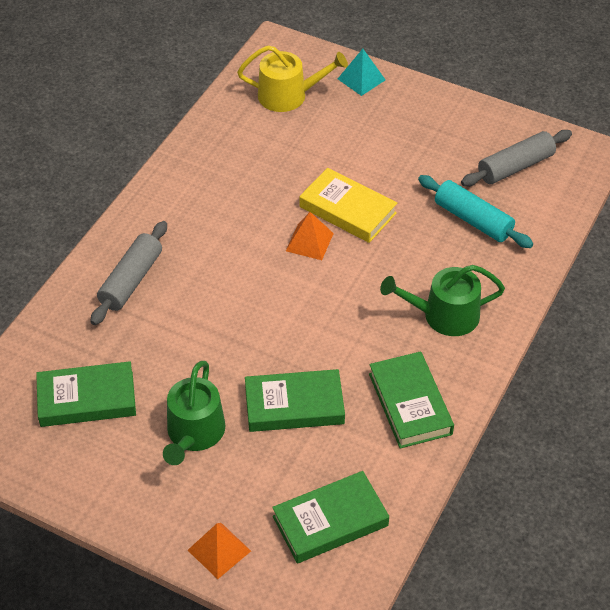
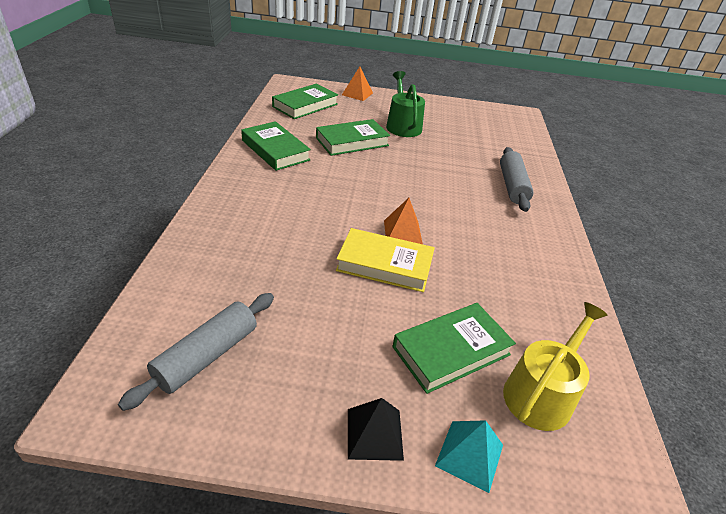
camera: 155 degrees right, 10 degrees down
green book [36,361,136,427] -> green book moved to [393,303,516,394]
yellow watering can [237,45,348,112] -> yellow watering can turned 150 degrees clockwise [503,302,608,431]
green watering can [380,265,505,336] -> none
turquoise rolling pin [418,175,533,248] -> none
none -> black pyramid [348,398,404,461]

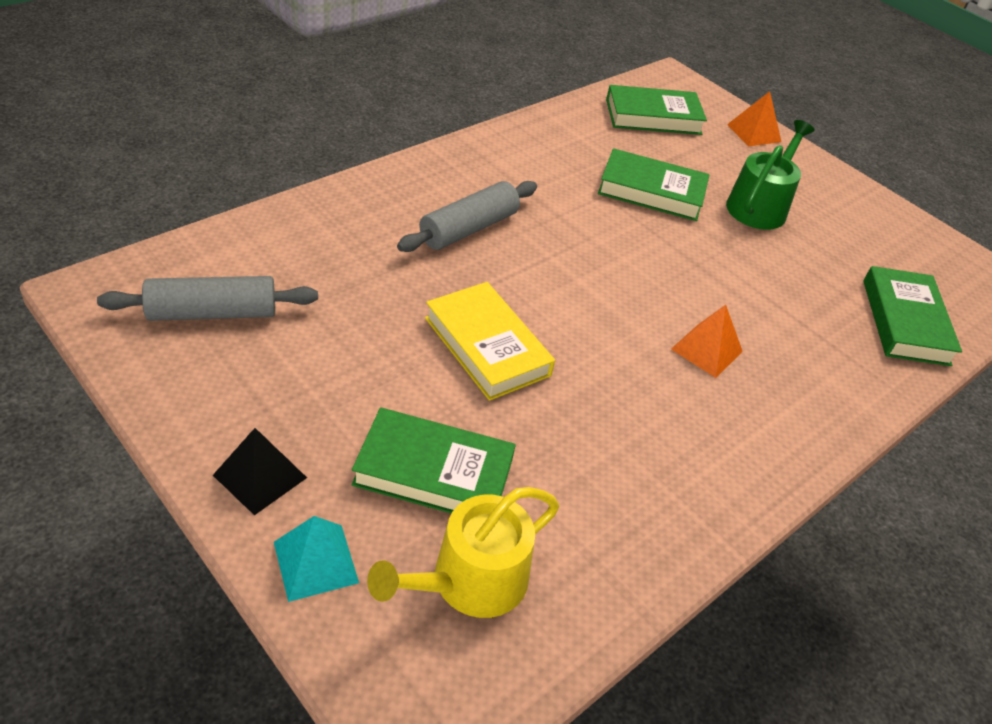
camera: 40 degrees right, 5 degrees up
green book [241,121,311,171] -> green book moved to [863,266,962,366]
orange pyramid [384,198,423,244] -> orange pyramid moved to [671,305,743,378]
grey rolling pin [500,147,534,212] -> grey rolling pin moved to [397,181,537,252]
yellow watering can [503,302,608,431] -> yellow watering can turned 150 degrees clockwise [367,487,559,618]

